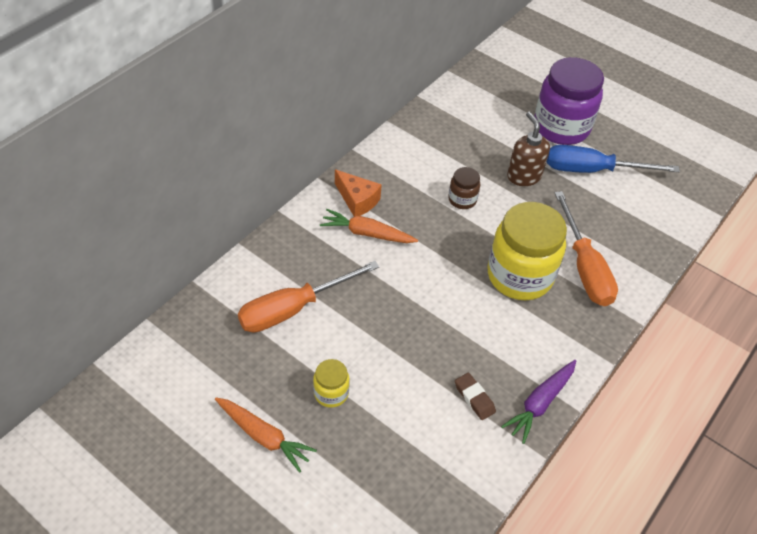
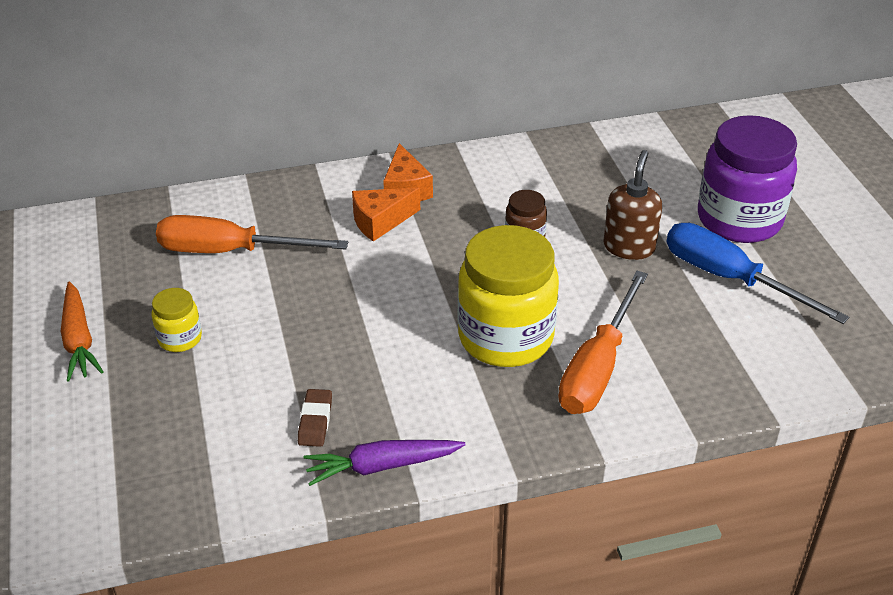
camera: 40 degrees right, 10 degrees down
orange carrot [320,209,418,243] -> orange cheese [352,188,420,242]

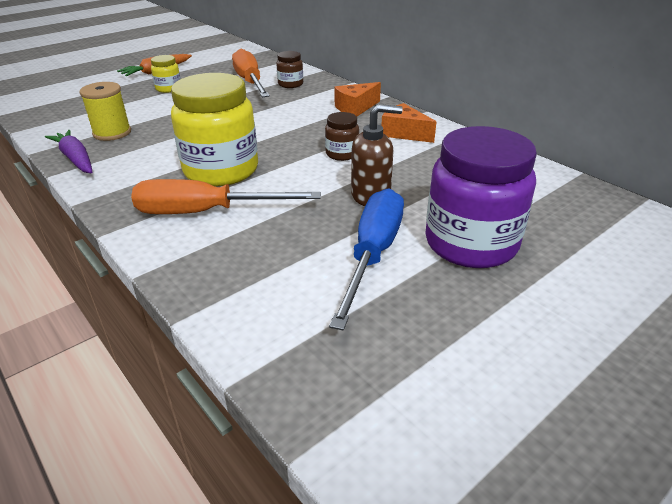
camera: 65 degrees right, 5 degrees down
brown eraser [298,389,332,447] -> yellow spool [79,82,131,141]
orange cheese [352,188,420,242] -> orange cheese moved to [381,103,436,143]
none -> brown jar [277,51,303,88]

